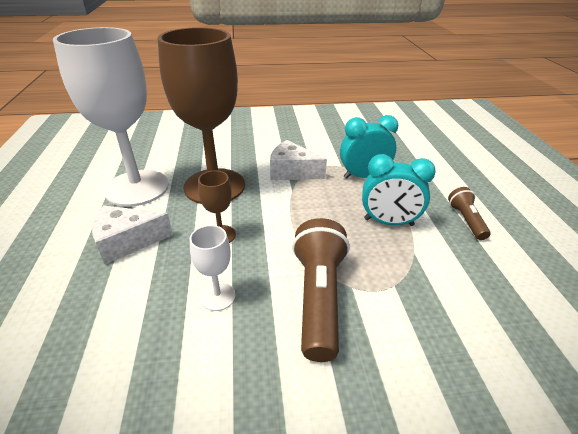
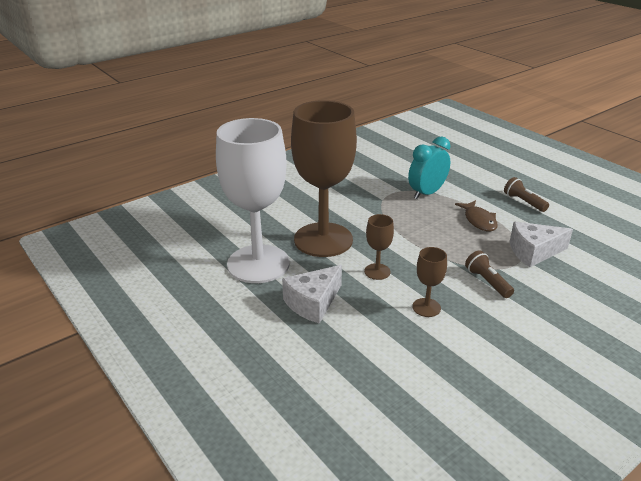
camera: 30 degrees left, 5 degrees down
white goblet [190,225,236,311] -> brown goblet [413,247,447,317]
white cheese [270,140,327,180] -> white cheese moved to [510,222,573,267]
brown flashlight [292,218,350,362] -> brown flashlight [465,251,514,298], size x0.54
turquoise clock [362,154,436,226] -> brown fish [455,200,498,231]

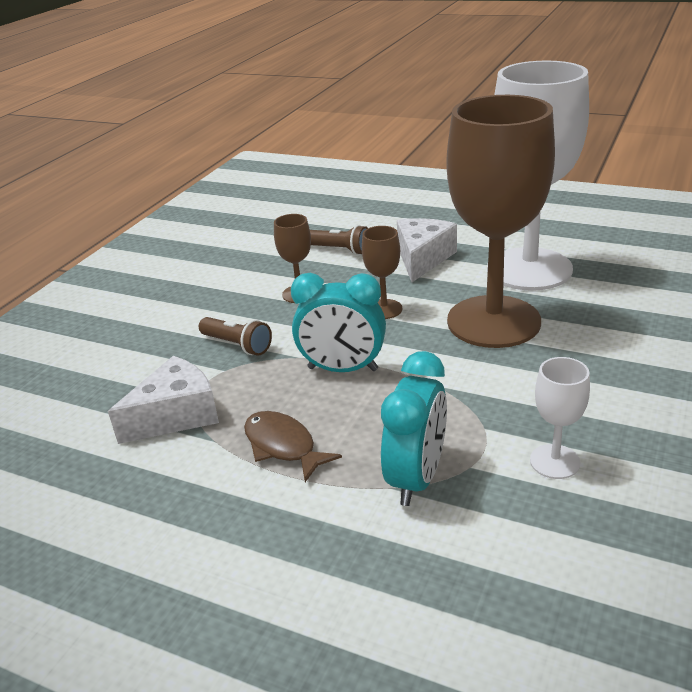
camera: 155 degrees right, 0 degrees up
brown flashlight [504,177,549,212] -> brown flashlight moved to [310,225,368,255]
none -> turquoise clock [291,273,386,372]
none -> white goblet [530,357,590,479]

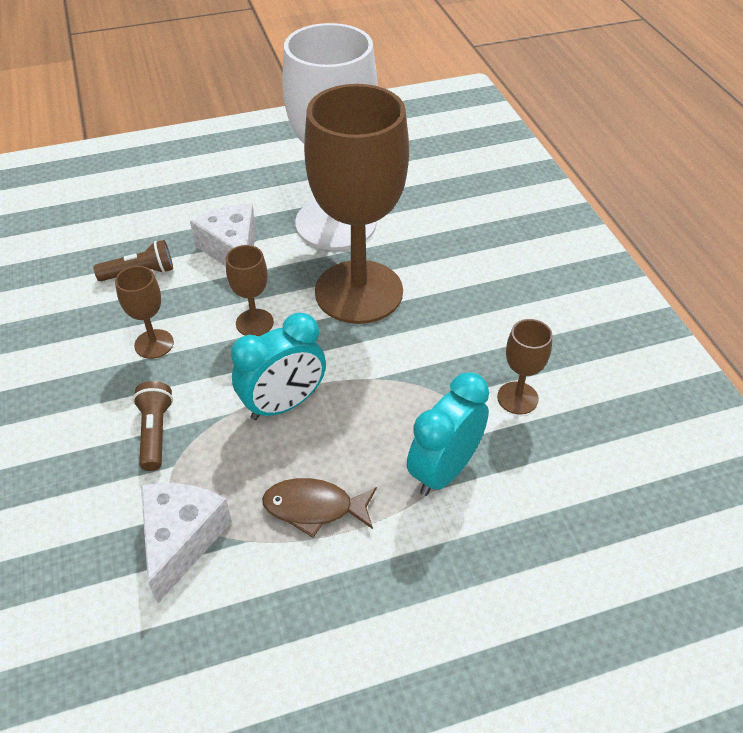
camera: 45 degrees left, 15 degrees up
brown flashlight [199,317,272,356] -> brown flashlight turned 90 degrees counterclockwise [133,381,173,471]
turquoise clock [381,351,447,506] -> turquoise clock turned 120 degrees counterclockwise [407,372,489,496]
white goblet [530,357,590,479] -> brown goblet [497,319,553,414]

